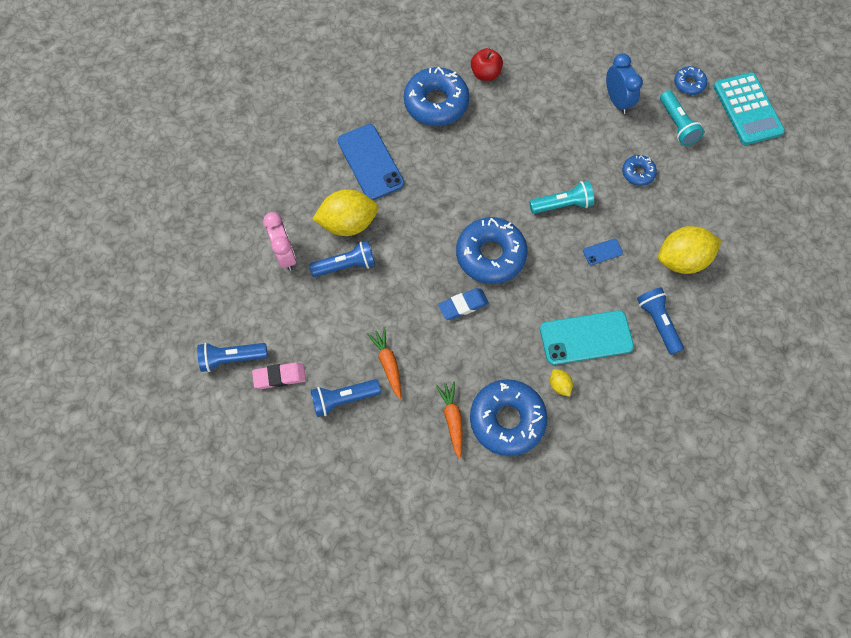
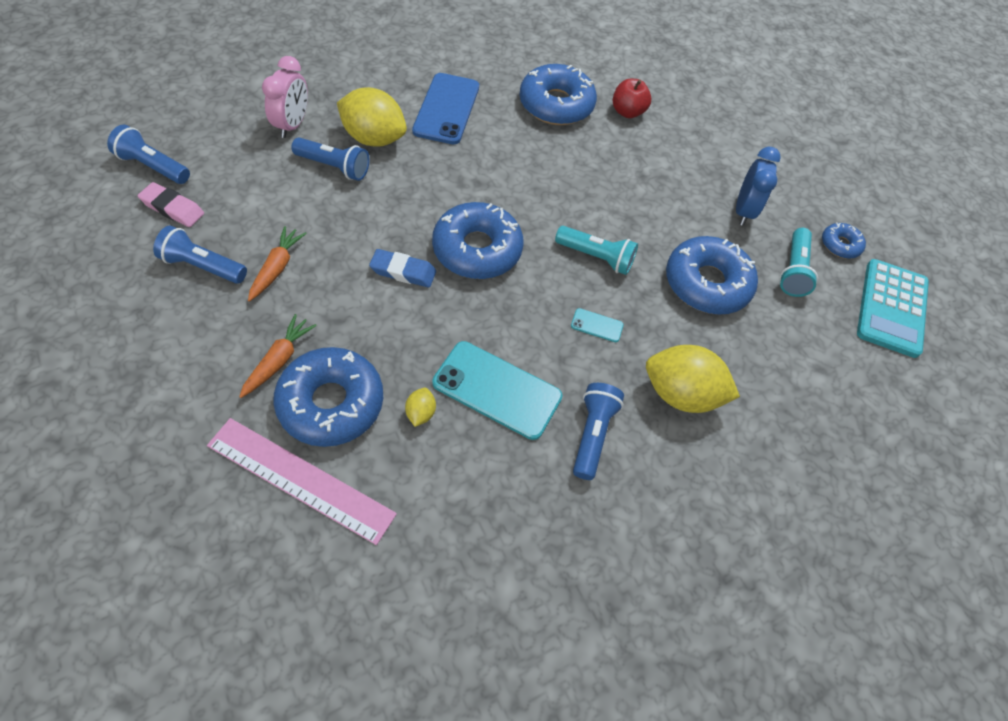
camera: 30 degrees right, 10 degrees down
blue phone [583,239,623,265] -> turquoise phone [571,308,624,342]
blue donut [622,155,657,186] -> blue donut [666,236,758,315], size x2.00
none -> pink ruler [207,418,397,545]

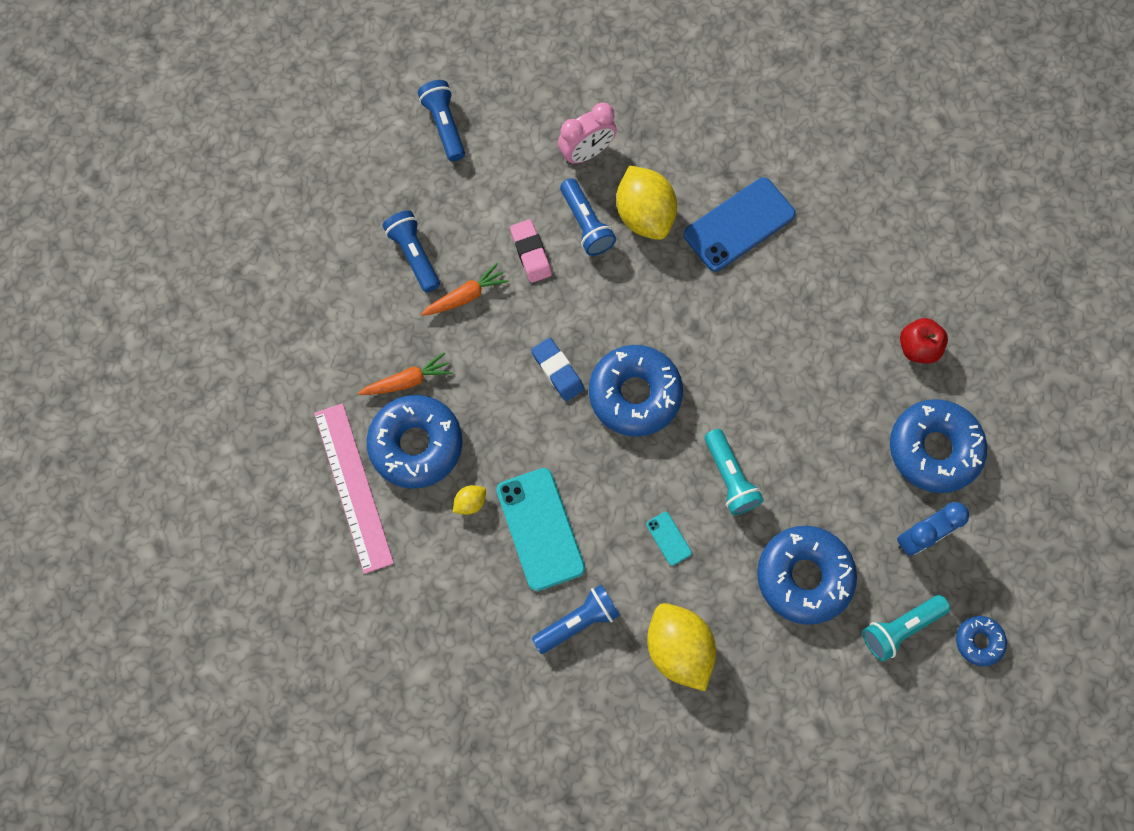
camera: 50 degrees right, 15 degrees up
pink eraser [138,182,204,227] -> pink eraser moved to [510,219,552,283]
blue donut [519,64,597,125] -> blue donut moved to [890,399,987,493]
turquoise calculator [857,259,929,358] -> none

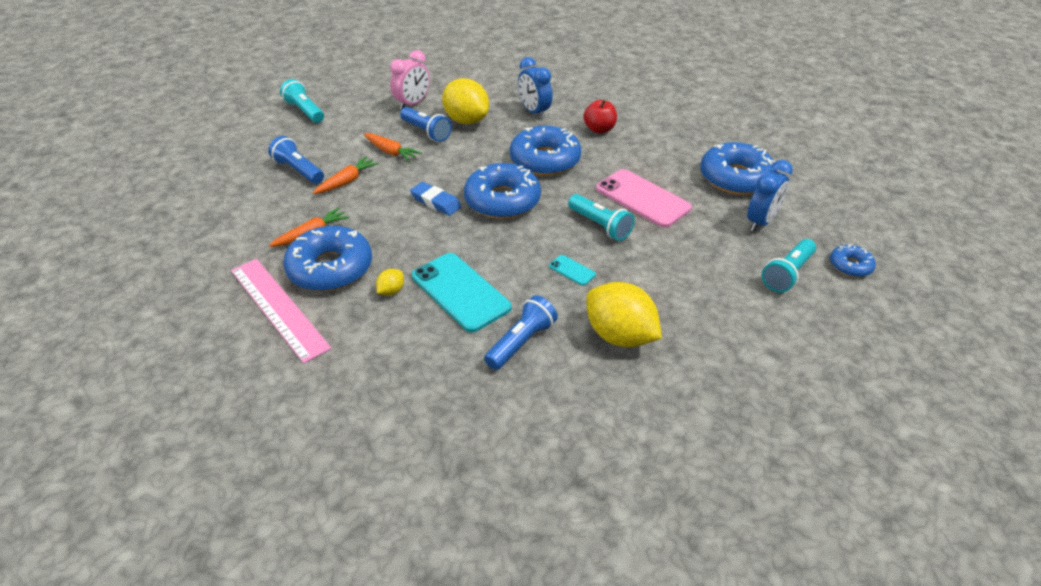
camera: 20 degrees left, 30 degrees down
blue flashlight [418,80,465,161] -> turquoise flashlight [280,79,324,123]
pink eraser [510,219,552,283] -> orange carrot [364,133,422,162]
blue phone [684,177,796,272] -> blue clock [518,57,553,119]
blue donut [757,526,857,625] -> blue donut moved to [510,126,581,176]
red apple [900,318,948,364] -> red apple moved to [583,100,617,133]
none -> pink phone [596,169,692,228]

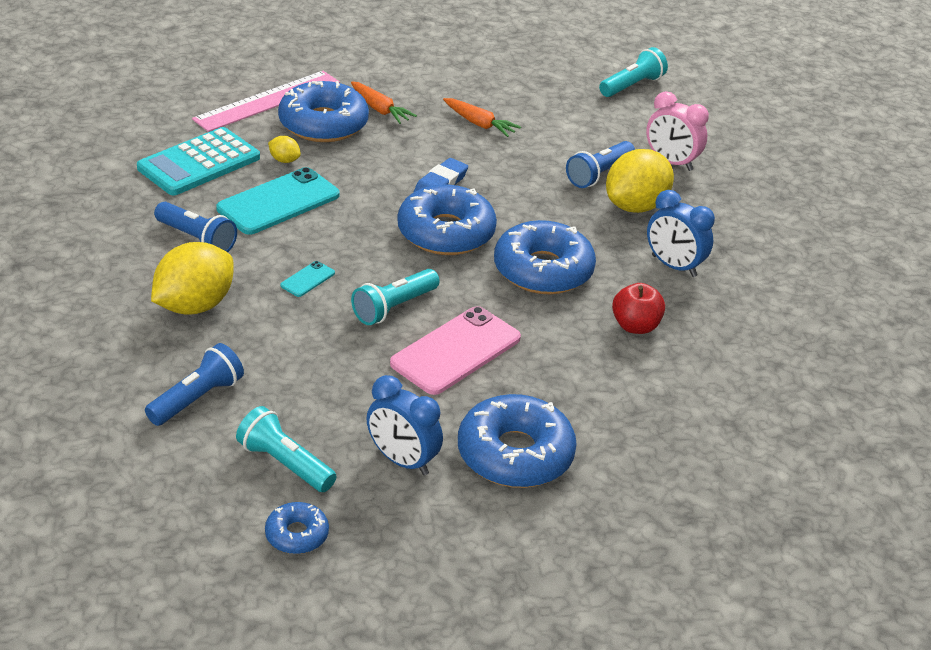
camera: 85 degrees right, 5 degrees down
blue flashlight [268,136,324,184] -> blue flashlight moved to [145,343,244,426]
orange carrot [364,133,422,162] -> none
blue clock [518,57,553,119] -> blue clock turned 105 degrees counterclockwise [647,190,715,277]
none -> turquoise calculator [137,127,260,195]

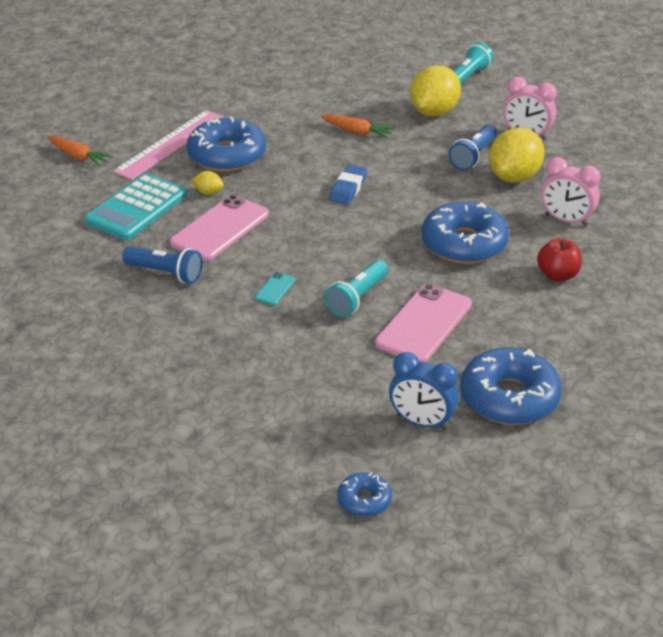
camera: 10 degrees left, 0 degrees up
blue flashlight [145,343,244,426] -> none
yellow lemon [151,242,234,315] -> yellow lemon moved to [410,65,461,117]
turquoise phone [216,167,340,235] -> pink phone [170,195,269,261]
turquoise flashlight [236,406,337,492] -> none
orange carrot [351,82,417,124] -> orange carrot moved to [47,136,113,166]
blue donut [397,184,497,255] -> none
blue clock [647,190,715,277] -> pink clock [541,157,601,227]

